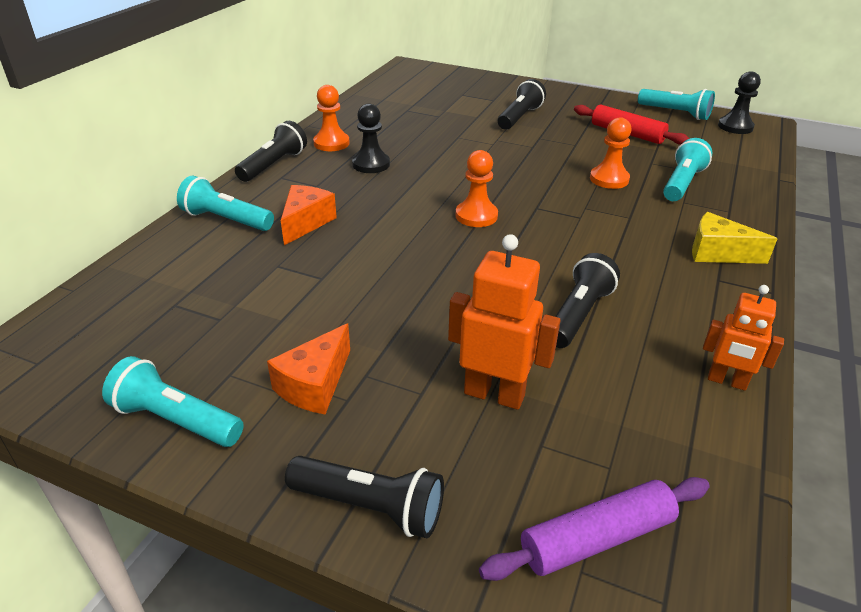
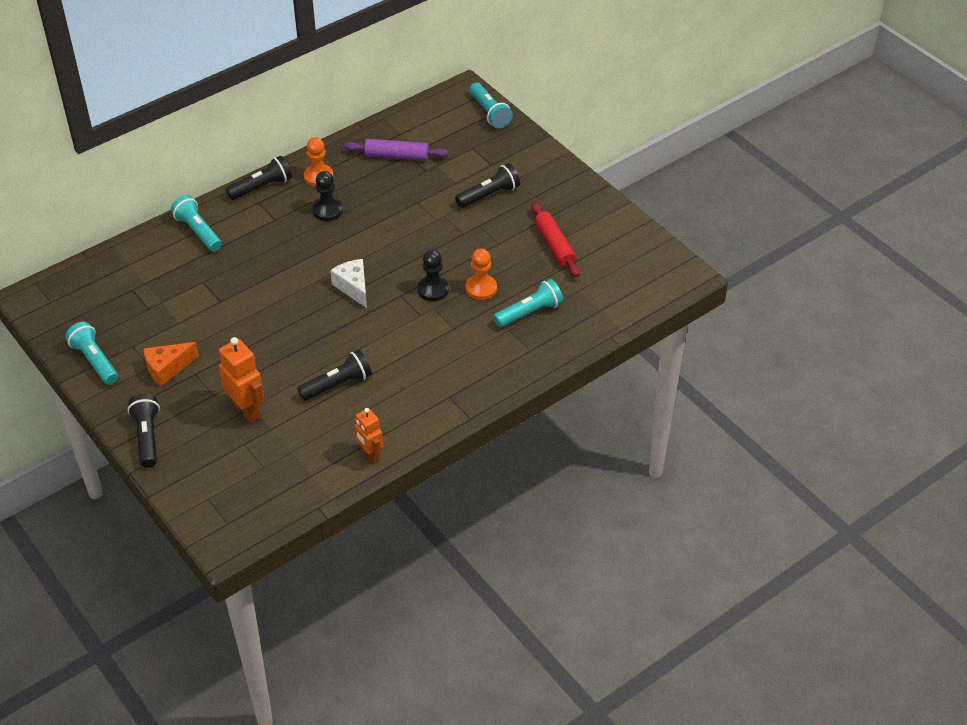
camera: 30 degrees right, 10 degrees up
orange cheese [281,185,337,245] -> none
black flashlight [285,456,444,538] -> black flashlight turned 150 degrees counterclockwise [128,394,160,468]
orange pawn [456,150,498,227] -> white cheese [330,259,367,308]
purple rolling pin [479,477,710,581] -> purple rolling pin moved to [345,139,449,161]
turquoise flashlight [638,89,715,120] -> turquoise flashlight moved to [470,83,513,129]
yellow cheese [692,212,778,264] -> none
black pawn [718,71,761,134] -> black pawn moved to [417,250,449,301]

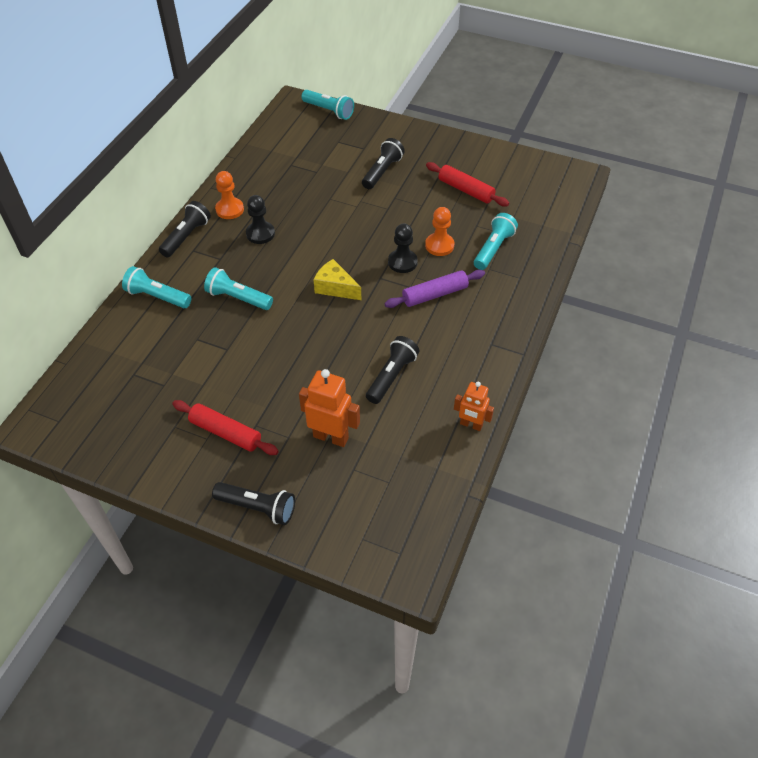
camera: 30 degrees left, 5 degrees up
turquoise flashlight [65,322,118,385] -> turquoise flashlight moved to [204,267,273,310]
black flashlight [128,394,160,468] -> black flashlight turned 150 degrees clockwise [212,482,295,525]
orange cheese [143,342,199,386] -> red rolling pin [172,400,279,455]
white cheese [330,259,367,308] -> yellow cheese [314,259,361,300]
purple rolling pin [345,139,449,161] -> purple rolling pin moved to [385,270,485,308]

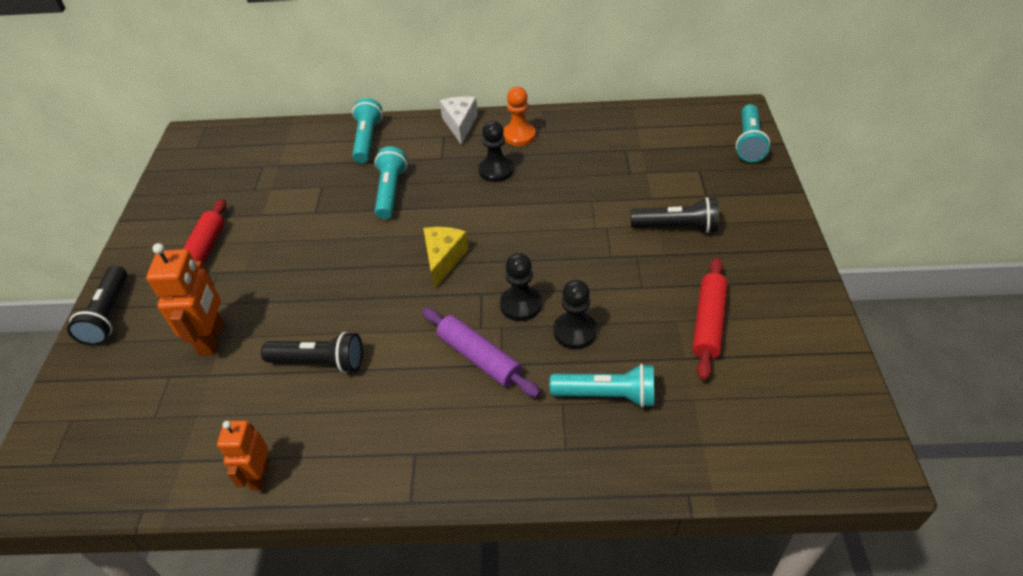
camera: 70 degrees right, 5 degrees down
black flashlight [159,201,211,257] -> white cheese [440,96,478,145]
orange pawn [425,207,454,256] -> black pawn [553,280,597,349]

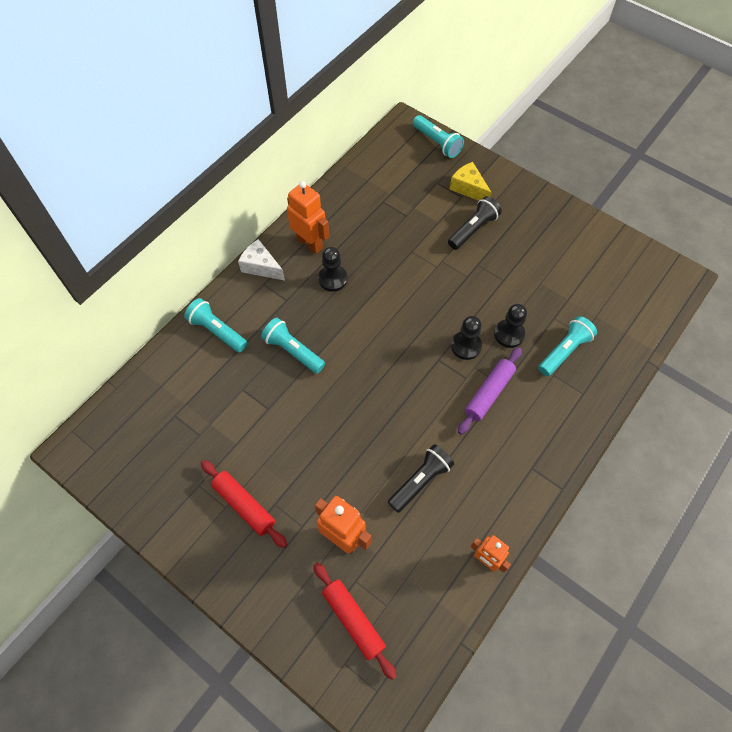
camera: 55 degrees left, 15 degrees up
black flashlight [67,266,127,346] -> none
purple rolling pin [422,307,540,398] -> purple rolling pin turned 45 degrees counterclockwise [458,347,522,435]
yellow cheese [423,227,469,290] -> yellow cheese moved to [450,162,492,201]
orange pawn [503,87,536,146] -> orange robot [287,181,329,254]
red rolling pin [692,258,728,381] -> red rolling pin moved to [313,562,397,680]

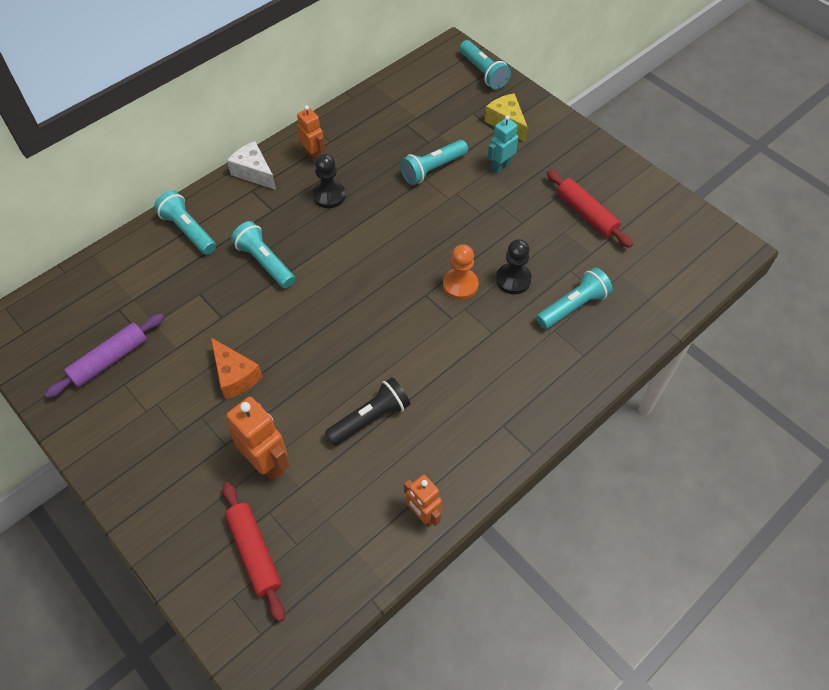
camera: 10 degrees right, 5 degrees down
red rolling pin [201,460,287,548] -> red rolling pin moved to [547,170,633,248]
orange robot [287,181,329,254] -> orange robot [297,105,325,162], size x0.65
black flashlight [448,196,502,250] -> turquoise robot [487,115,518,173]
black pawn [451,316,482,360] -> orange pawn [443,245,478,300]
purple rolling pin [458,347,522,435] -> purple rolling pin moved to [45,313,164,398]
none -> orange cheese [211,338,263,400]
none -> turquoise flashlight [400,140,468,185]

